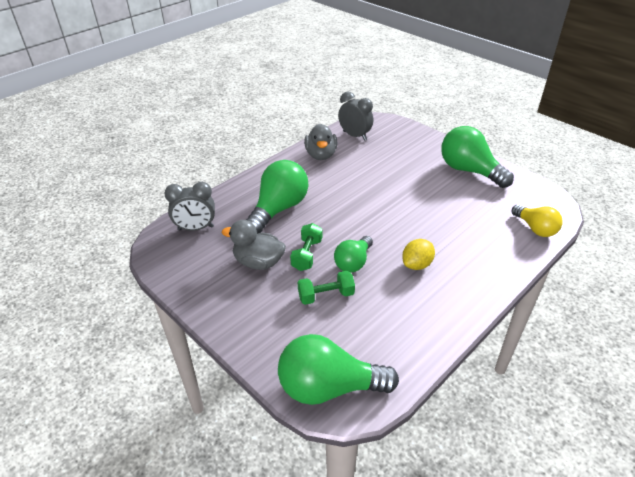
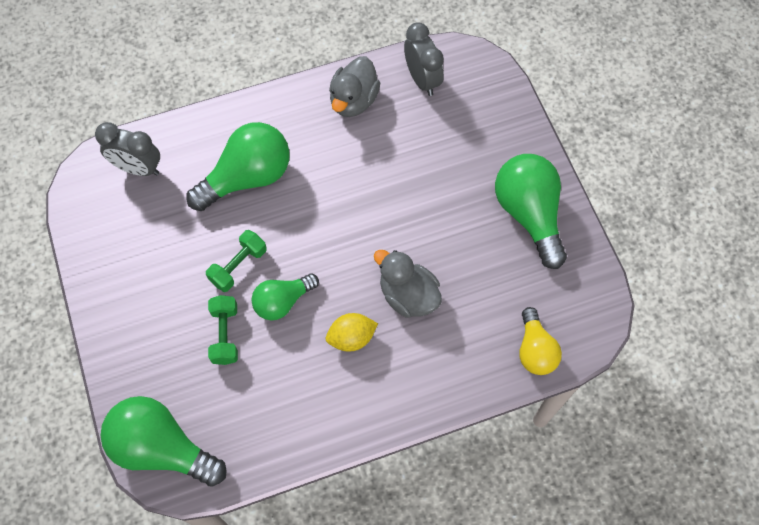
camera: 25 degrees right, 25 degrees up
grey duck [222,220,286,270] -> grey duck moved to [374,250,442,318]
green dumbbell [298,271,355,305] -> green dumbbell turned 75 degrees clockwise [208,295,238,365]

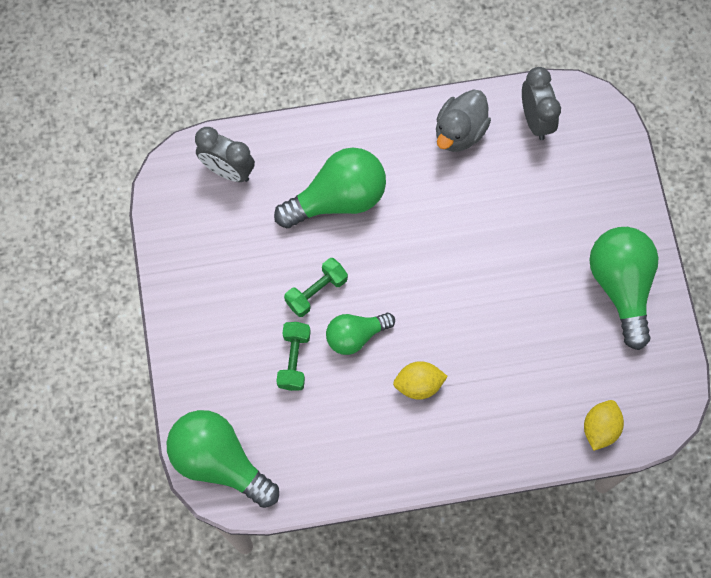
camera: 10 degrees right, 5 degrees up
grey duck [374,250,442,318] -> none
yellow light bulb [519,307,562,375] -> yellow lemon [584,400,624,451]

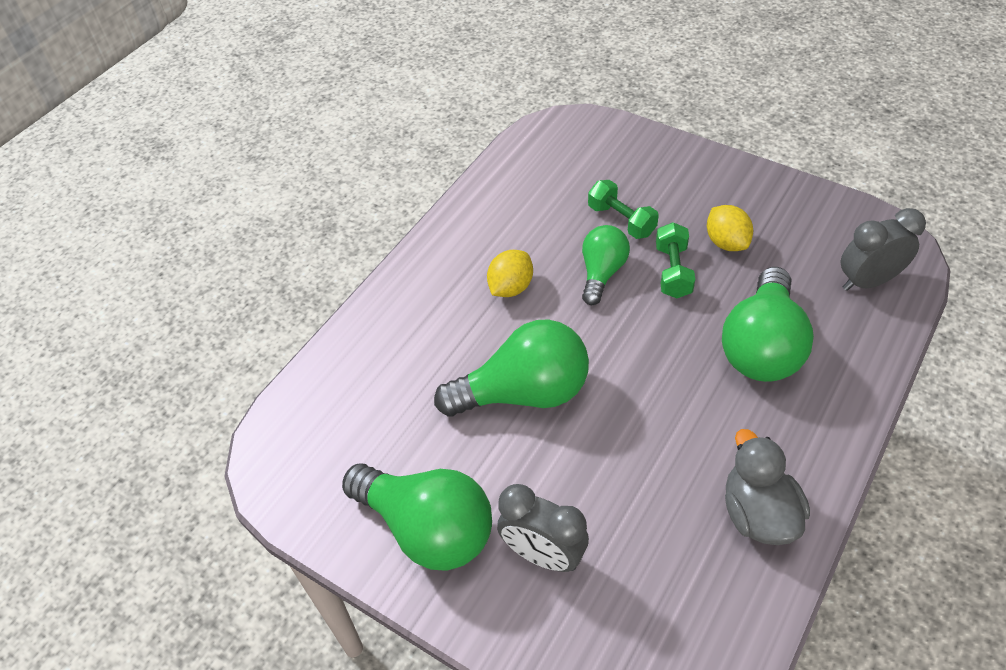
camera: 135 degrees right, 20 degrees down
green light bulb [167,410,279,508] -> green light bulb moved to [434,319,589,417]
grey clock [522,67,561,140] -> grey clock moved to [497,484,589,572]
yellow lemon [584,400,624,451] -> yellow lemon moved to [707,205,753,251]

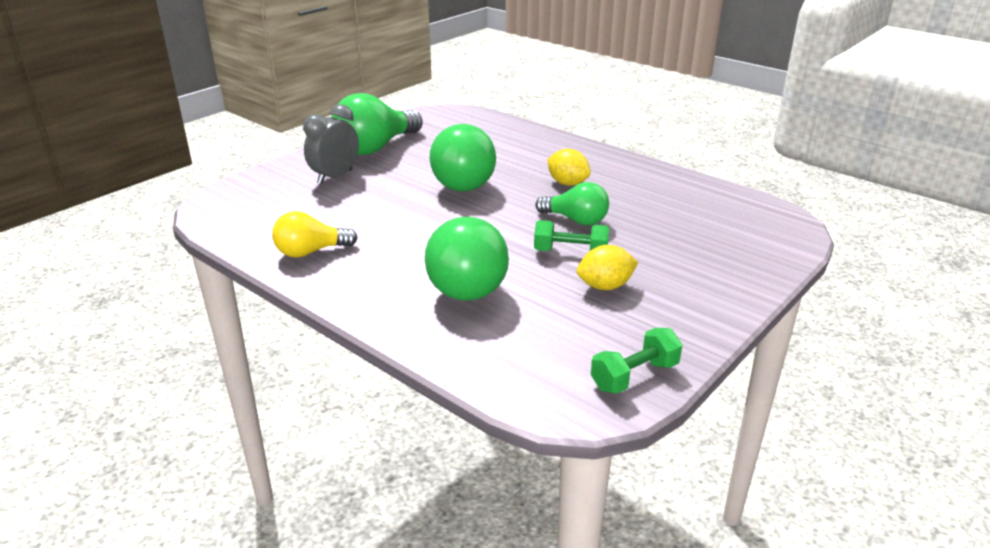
camera: 95 degrees right, 20 degrees down
green dumbbell [588,180,659,239] -> green dumbbell moved to [591,328,682,394]
green light bulb [722,267,814,382] -> green light bulb turned 120 degrees counterclockwise [425,217,509,301]
grey duck [725,429,810,545] -> yellow light bulb [272,211,358,257]
grey clock [841,208,926,291] -> none

